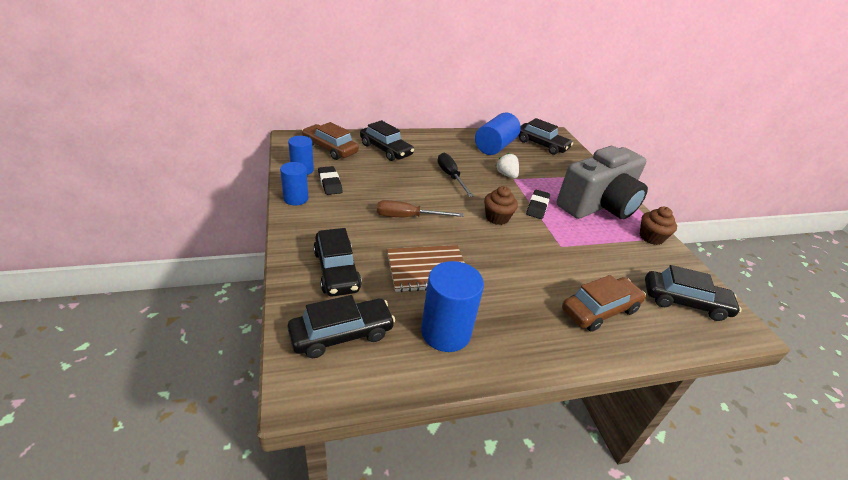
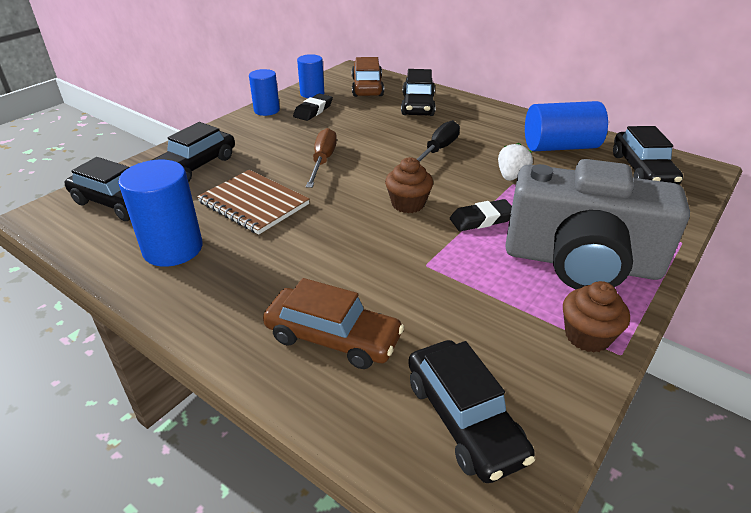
camera: 55 degrees right, 0 degrees up
brown screwdriver [377,200,464,217] -> brown screwdriver turned 45 degrees clockwise [306,128,337,188]

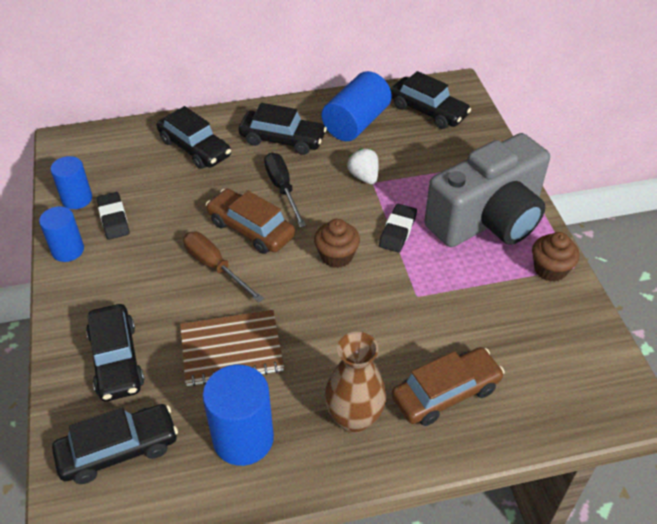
camera: 50 degrees left, 10 degrees up
brown car [352,57,384,97] -> brown car moved to [206,189,295,254]
black car [408,340,535,483] -> black car moved to [239,103,327,155]
none -> brown vase [325,332,386,433]

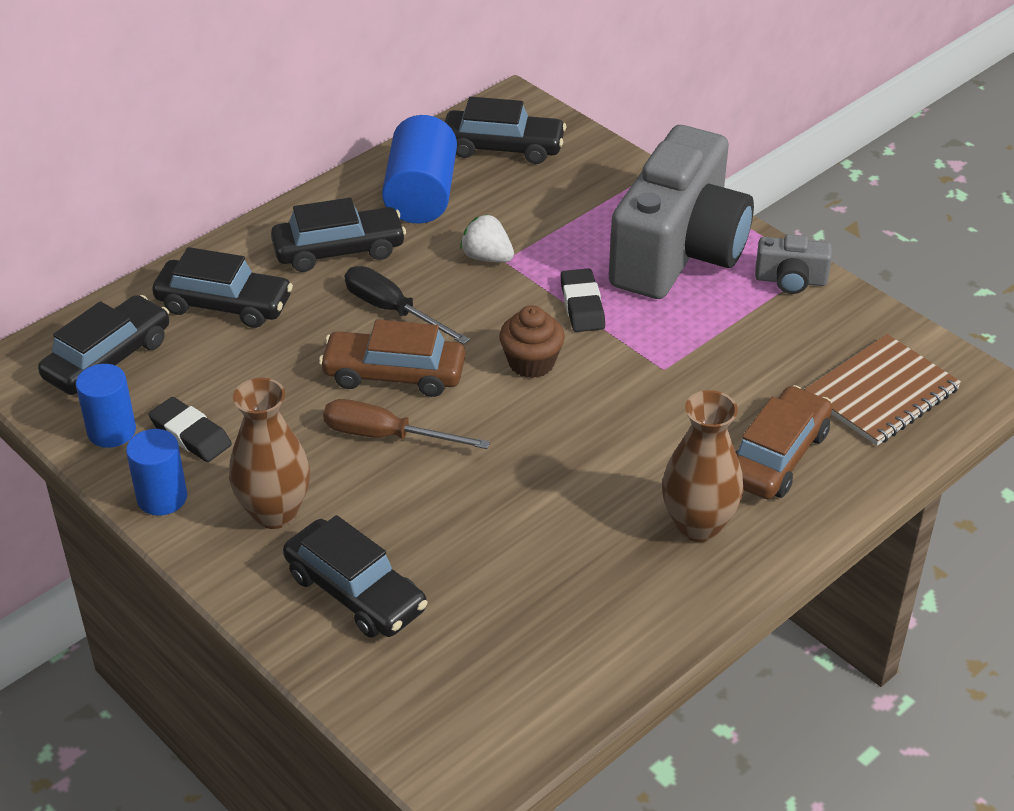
camera: 30 degrees left, 5 degrees down
black car [52,404,178,484] -> black car moved to [38,295,169,395]
brown notebook [180,310,284,387] -> brown notebook moved to [804,334,961,446]
blue cylinder [203,365,274,466] -> none
brown cupcake [532,232,580,282] -> grey camera [755,234,832,294]
none -> brown vase [229,378,310,529]

